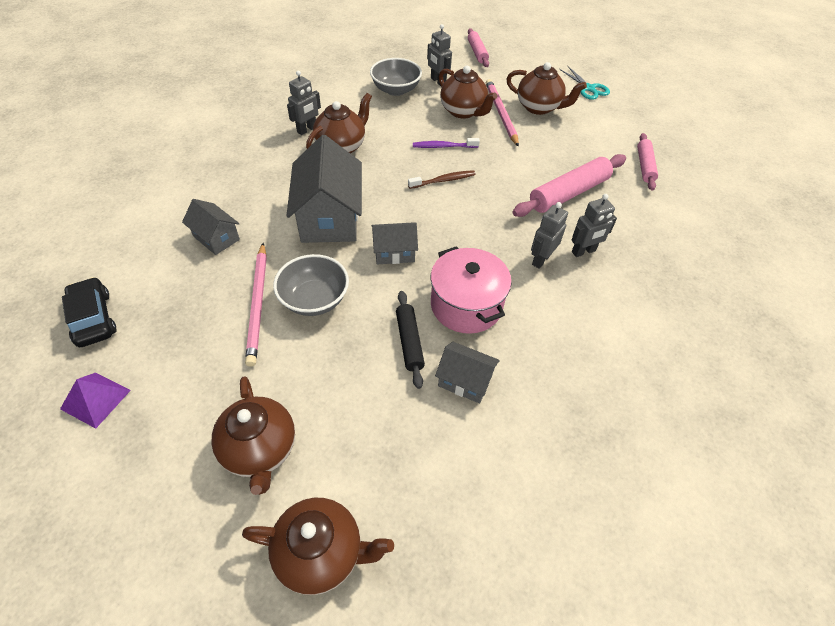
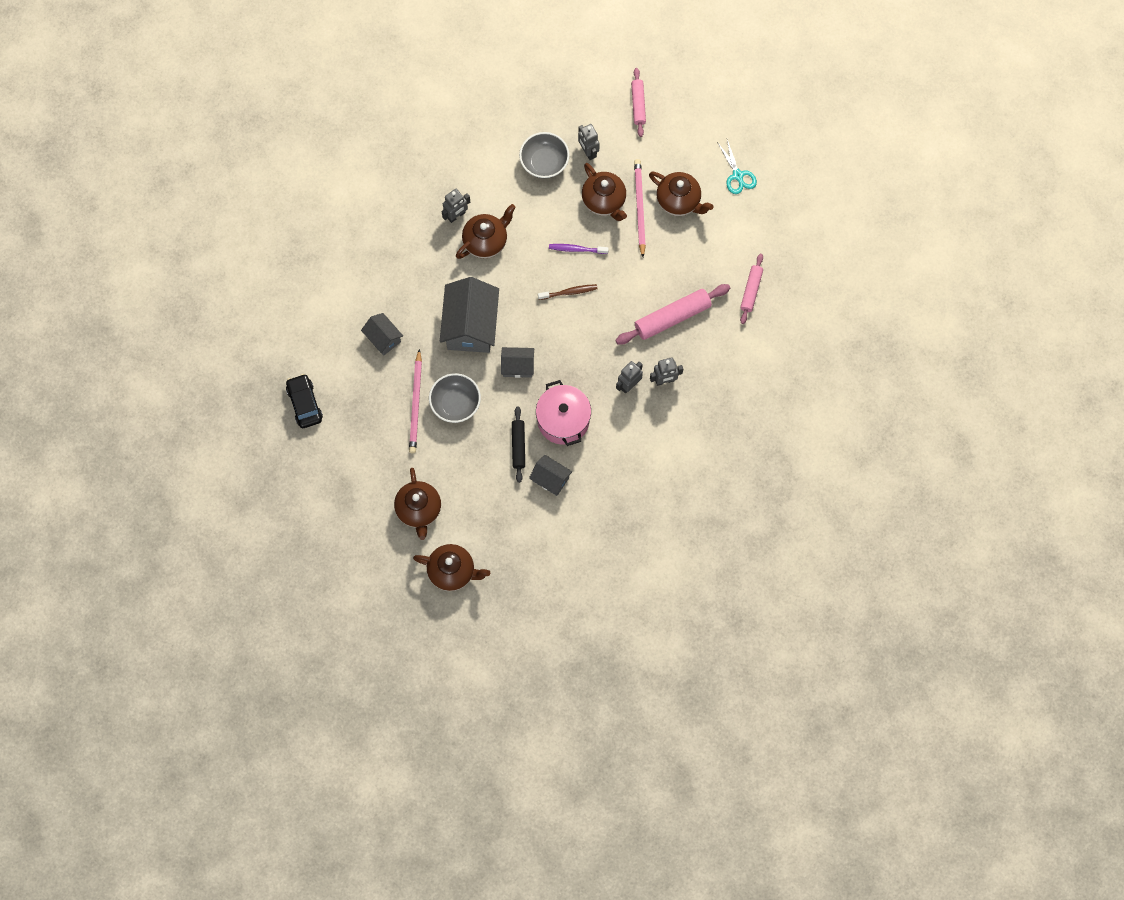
camera: 10 degrees right, 20 degrees up
purple pyramid [60,372,131,429] -> none

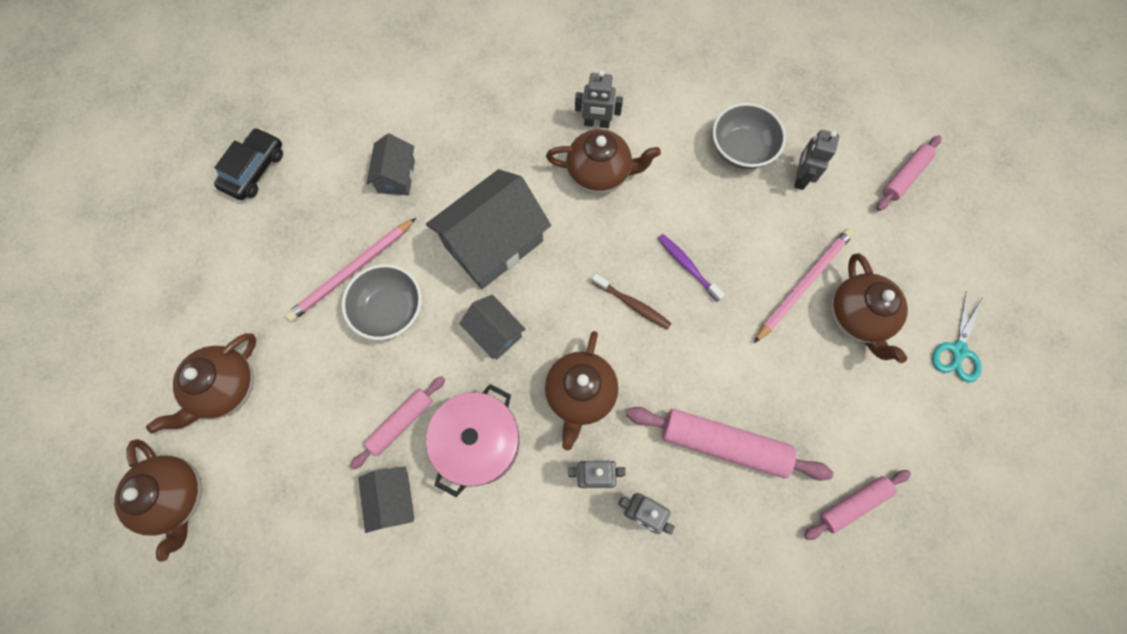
camera: 45 degrees right, 0 degrees up
black rolling pin [512,406,525,483] -> pink rolling pin [350,376,445,470]
brown teapot [582,163,627,221] -> brown teapot moved to [545,331,618,451]

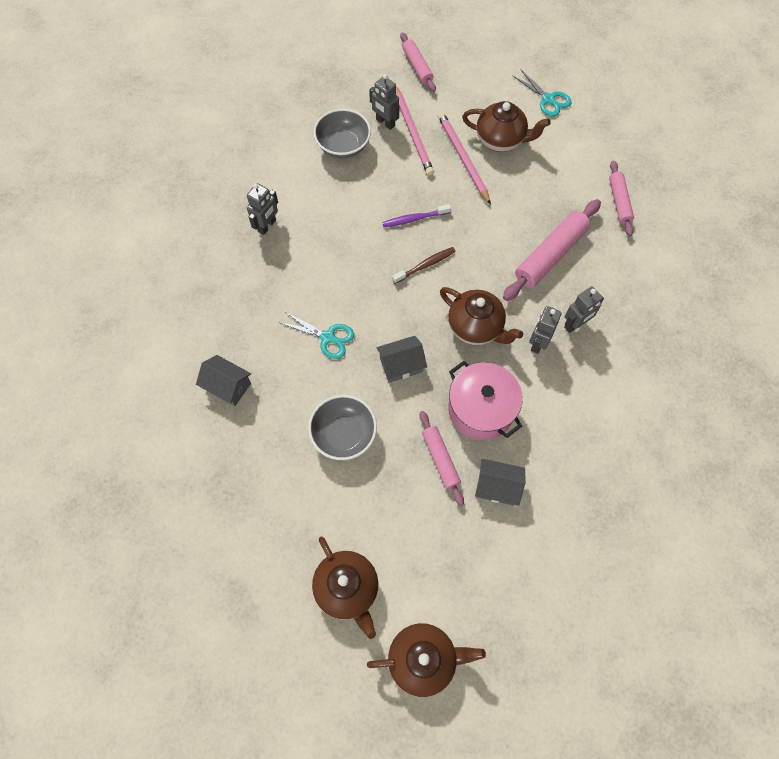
camera: 65 degrees left, 5 degrees down
black car [214,128,283,200] -> none
pink pencil [285,218,416,322] -> pink pencil moved to [396,86,434,176]
grey house [426,169,551,289] -> turquoise scissors [278,311,354,359]
brown teapot [546,129,661,194] -> none

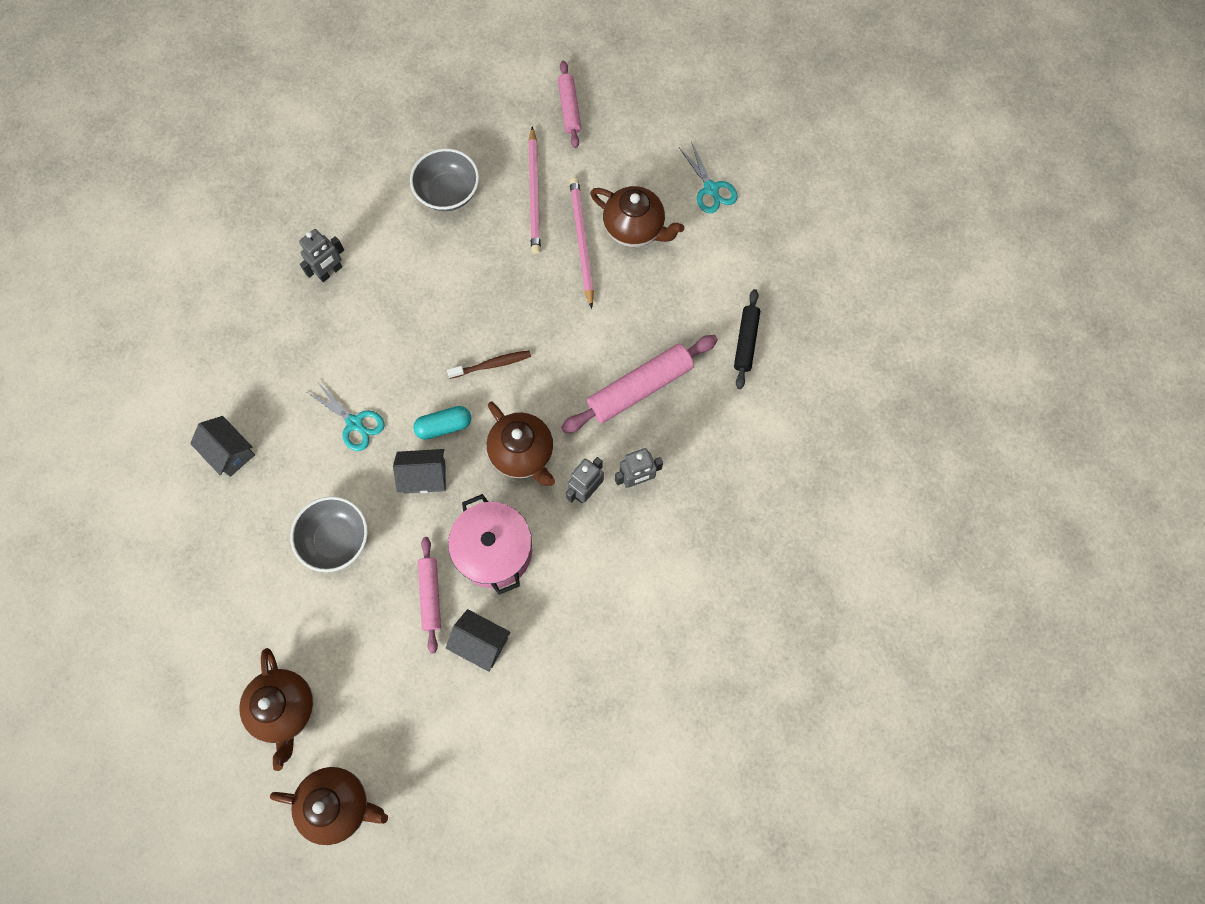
camera: 15 degrees right, 5 degrees up
grey robot [369,74,399,130] -> none
purple toothbrush [382,204,451,227] -> none
pink rolling pin [609,161,634,236] -> black rolling pin [734,289,760,389]
none -> turquoise capsule [413,406,471,440]

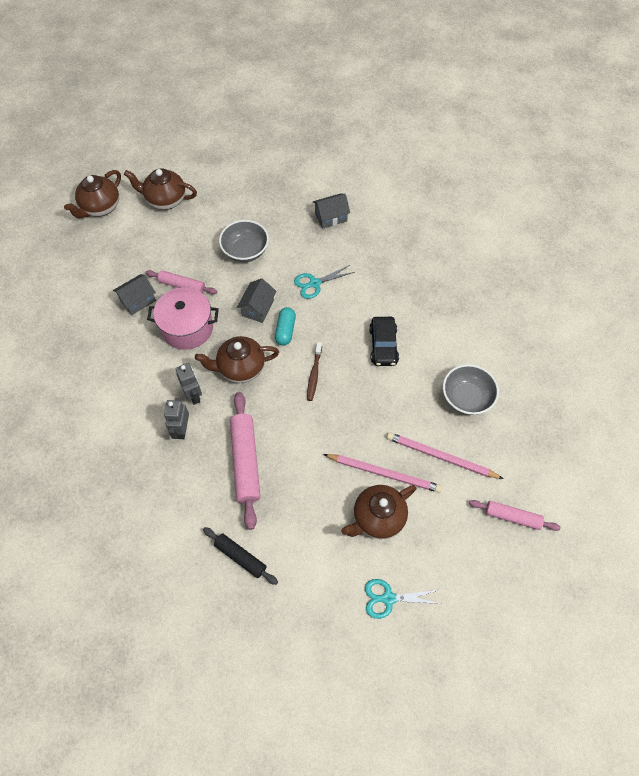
camera: 115 degrees right, 10 degrees down
grey robot [299,229,344,282] -> none
none -> black car [369,317,399,366]

